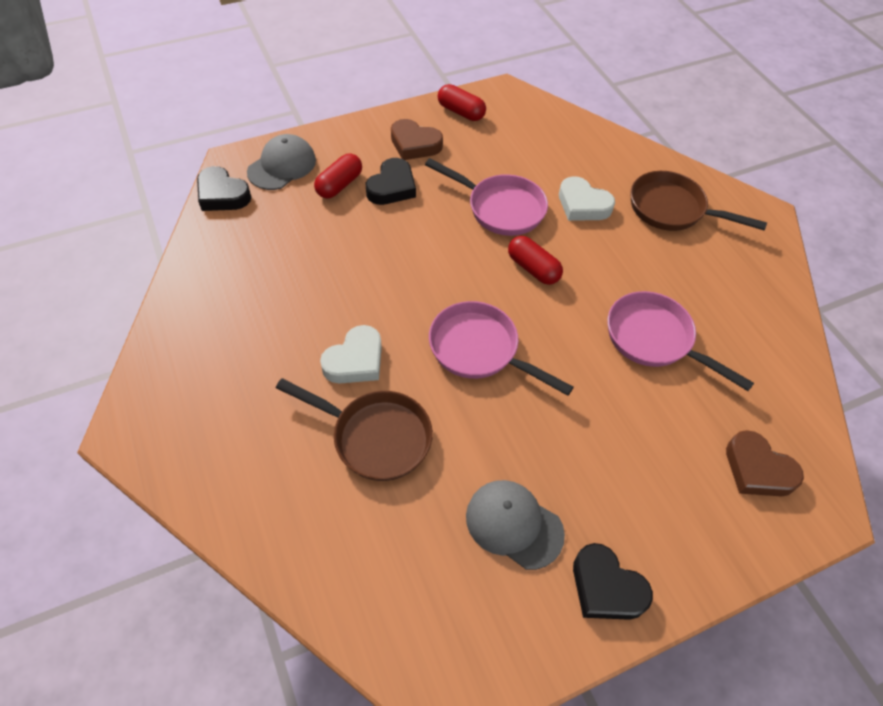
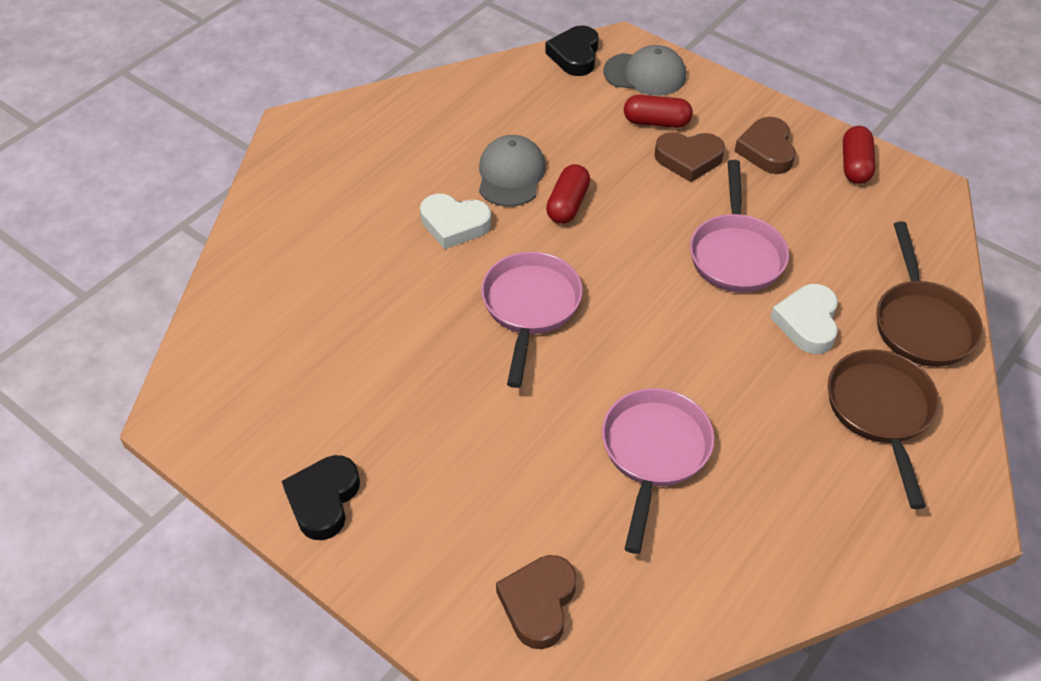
camera: 65 degrees right, 5 degrees down
brown pan [276,378,433,481] -> brown pan moved to [876,221,983,367]
black heart [366,158,416,205] -> brown heart [654,132,725,182]
grey cap [466,480,565,570] -> grey cap moved to [479,135,546,207]
red capsule [508,236,563,285] -> red capsule moved to [546,164,590,224]

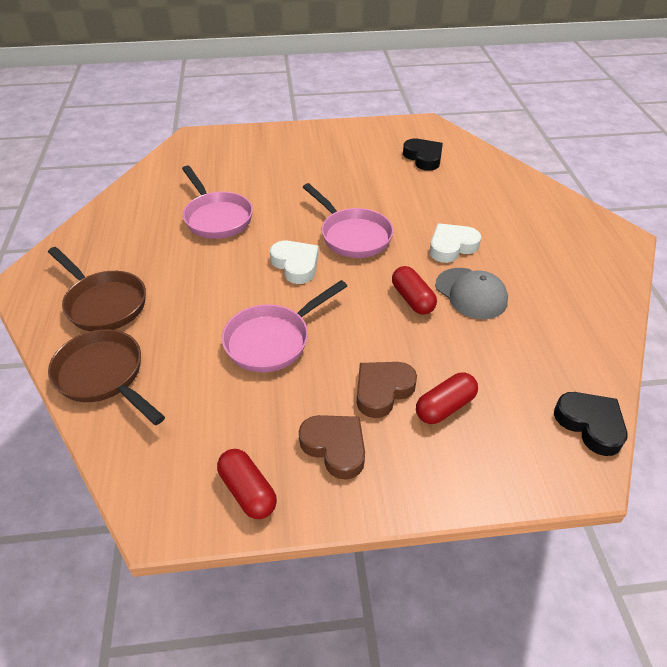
camera: 135 degrees right, 5 degrees down
black heart [282,455,360,540] -> black heart moved to [403,138,443,171]
brown heart [496,555,576,649] -> none
grey cap [604,45,686,96] -> none
pink pan [690,160,789,292] -> pink pan turned 90 degrees counterclockwise [222,280,347,372]
white heart [770,284,838,354] -> white heart moved to [270,241,319,284]

